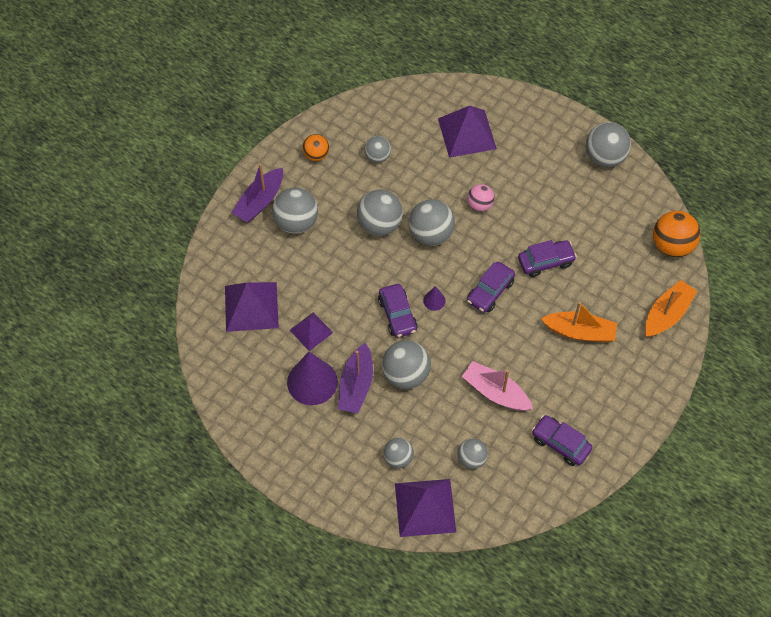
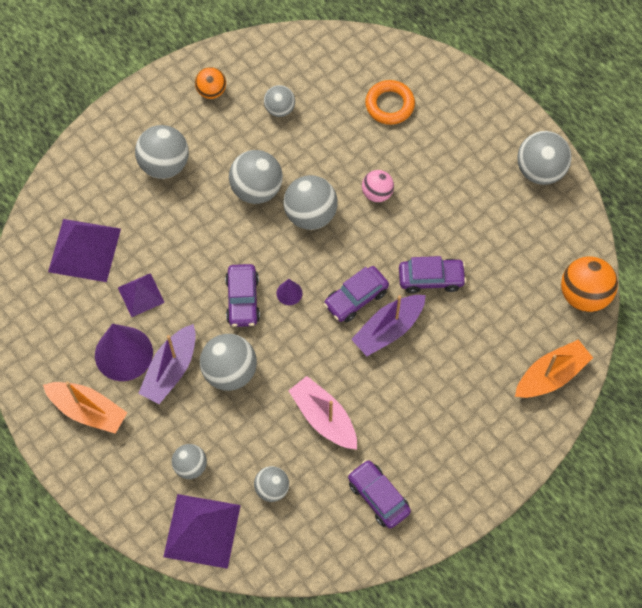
camera: 15 degrees right, 5 degrees up
purple boat [231,164,283,222] -> purple boat moved to [351,295,426,356]
purple pyramid [438,106,497,158] -> orange ring [365,80,415,125]
orange boat [541,301,617,342] -> orange boat moved to [43,381,127,434]

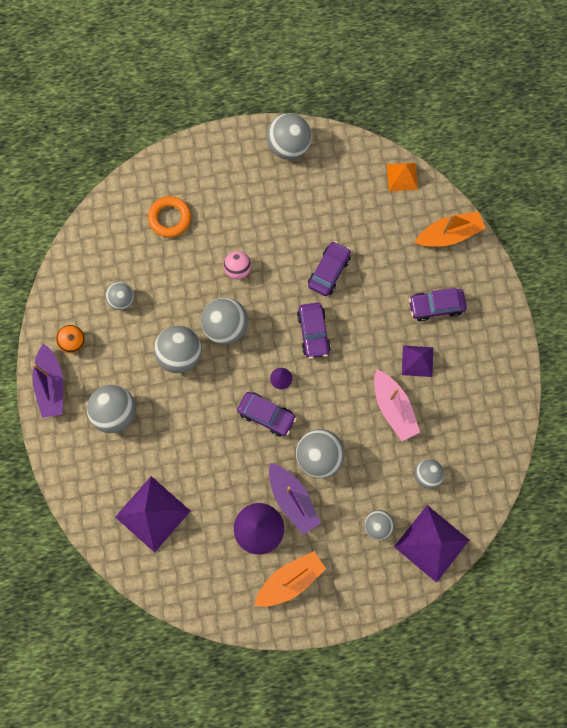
camera: 60 degrees left, 10 degrees up
purple pyramid [118,273,165,317] -> purple pyramid moved to [402,345,433,377]
pink boat [288,376,357,450] -> pink boat turned 105 degrees counterclockwise [374,369,420,441]
purple car [348,460,411,528] -> purple car moved to [409,288,467,321]
purple boat [351,295,426,356] -> purple boat moved to [33,343,64,418]
orange boat [515,340,593,398] -> orange boat turned 75 degrees clockwise [415,211,486,247]
orange ball [561,256,618,312] -> orange pyramid [386,163,418,191]

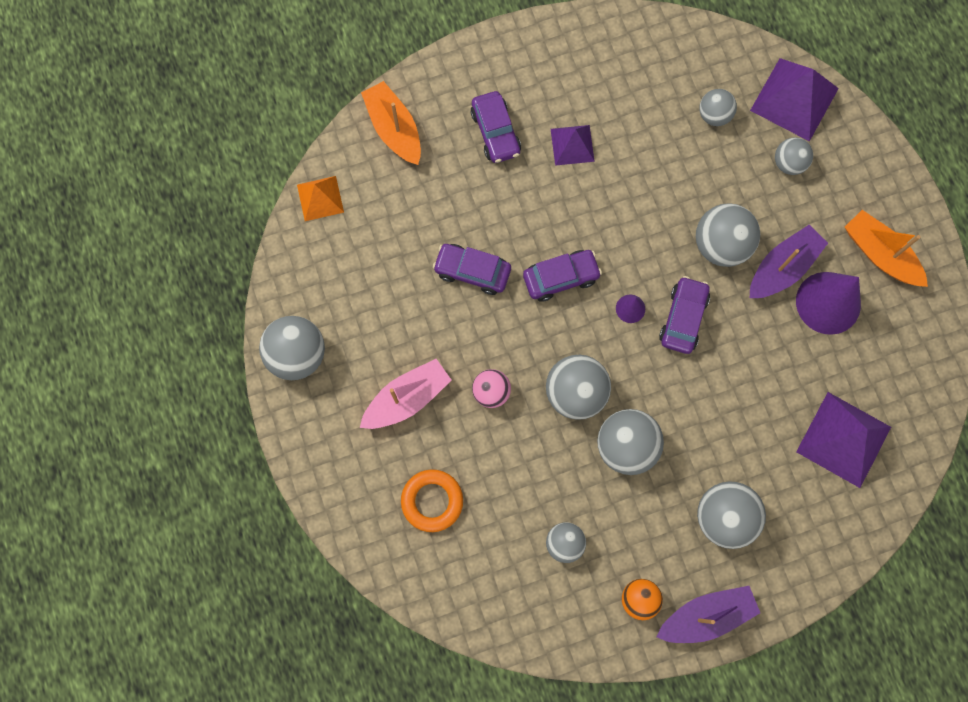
camera: 100 degrees left, 0 degrees up
pink boat [374,369,420,441] -> pink boat moved to [360,359,452,429]

